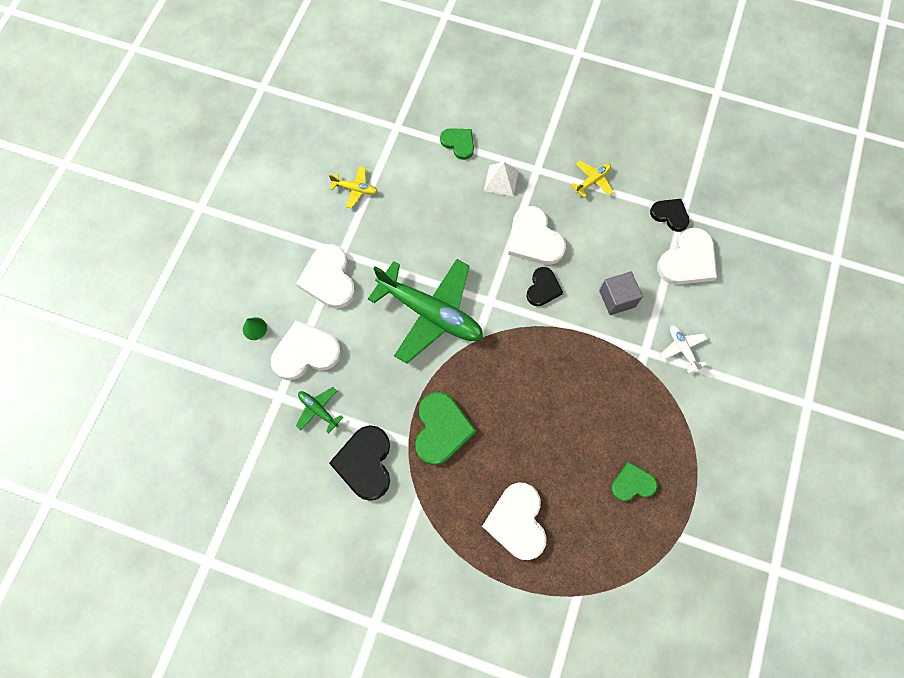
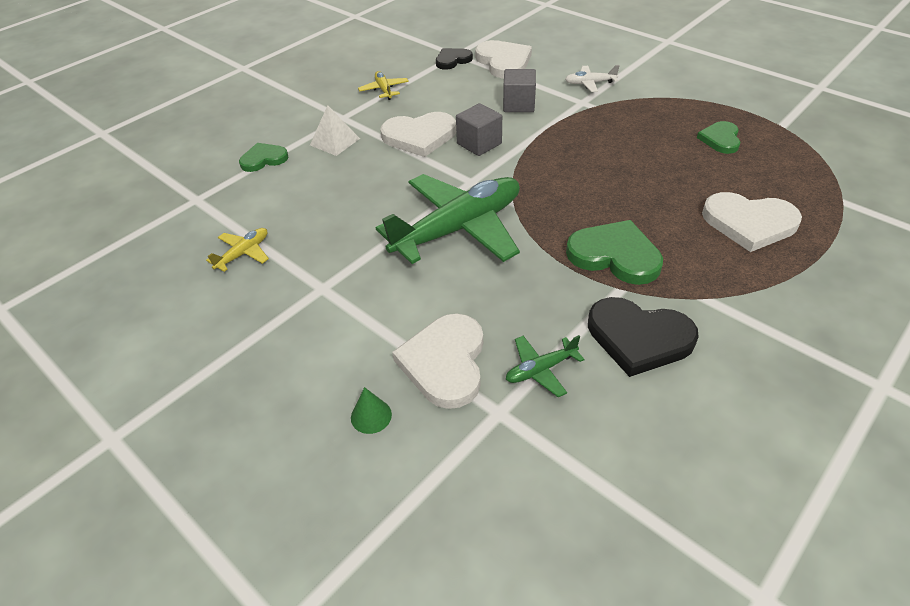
camera: 65 degrees left, 25 degrees down
white heart [296,244,355,308] -> none
black heart [527,267,563,306] -> grey cube [456,103,502,156]

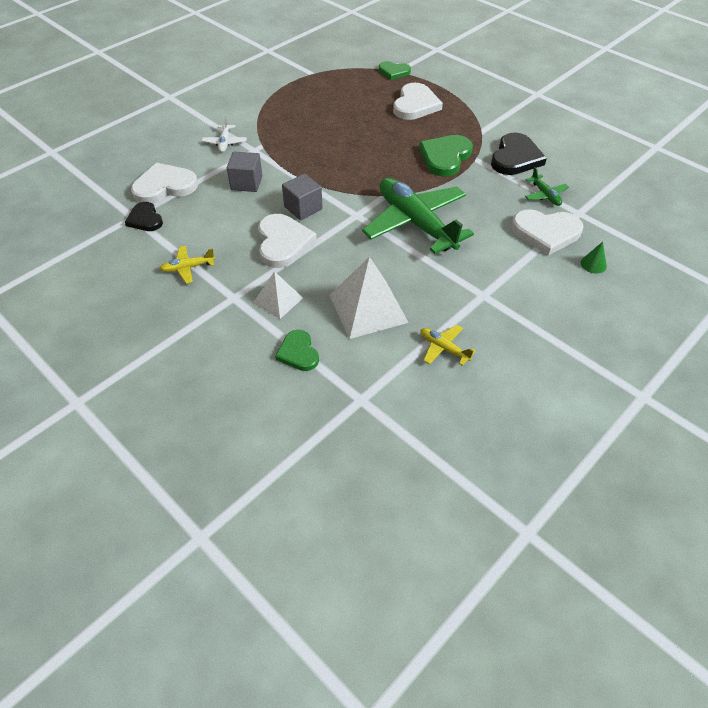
camera: 90 degrees left, 5 degrees up
green heart [697,121,741,154] -> green heart moved to [379,61,411,80]
none -> white pyramid [329,257,409,339]

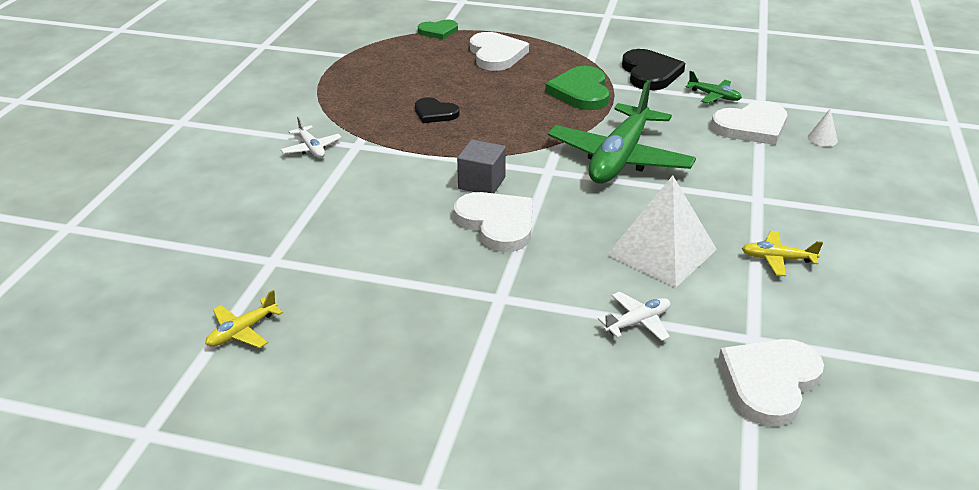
camera: 30 degrees left, 15 degrees down
black heart [125,202,163,231] -> black heart moved to [415,97,460,123]
white heart [131,162,198,204] -> white heart moved to [719,339,824,427]
yellow plane [160,246,215,284] -> yellow plane moved to [206,290,283,348]
grey cube [227,151,262,192] -> none
white pyramid [253,271,303,319] -> none
green heart [275,330,319,371] -> white plane [598,292,670,341]
green plane [362,178,474,254] -> green plane turned 90 degrees counterclockwise [548,80,696,184]
green cone [581,242,607,274] -> white cone [808,108,838,147]

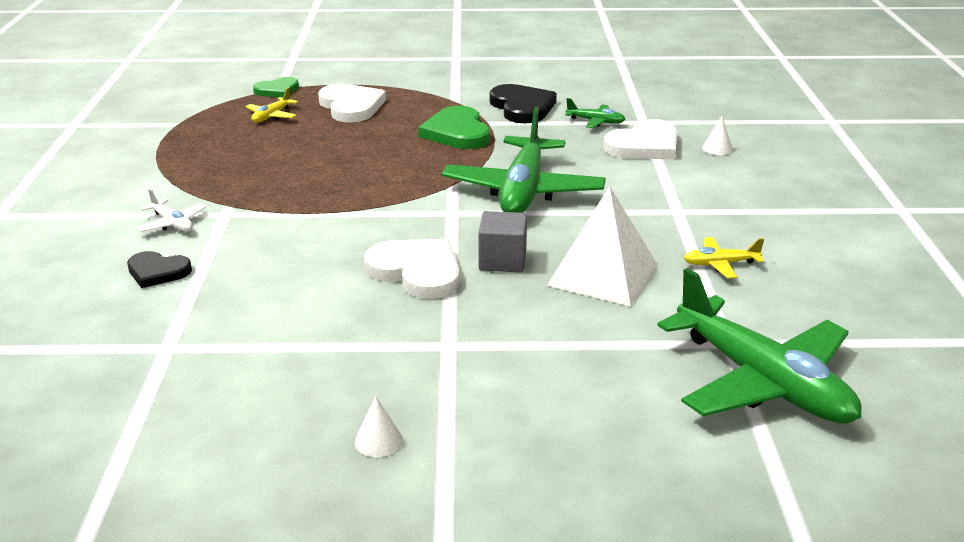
camera: 15 degrees left, 5 degrees down
yellow plane [206,290,283,348] -> yellow plane moved to [245,87,298,123]
black heart [415,97,460,123] -> black heart moved to [127,251,192,288]
grey cube [457,140,506,193] -> grey cube moved to [479,211,527,273]
white plane [598,292,670,341] -> none
white heart [719,339,824,427] -> green plane [657,268,862,424]
none -> white cone [355,396,403,457]

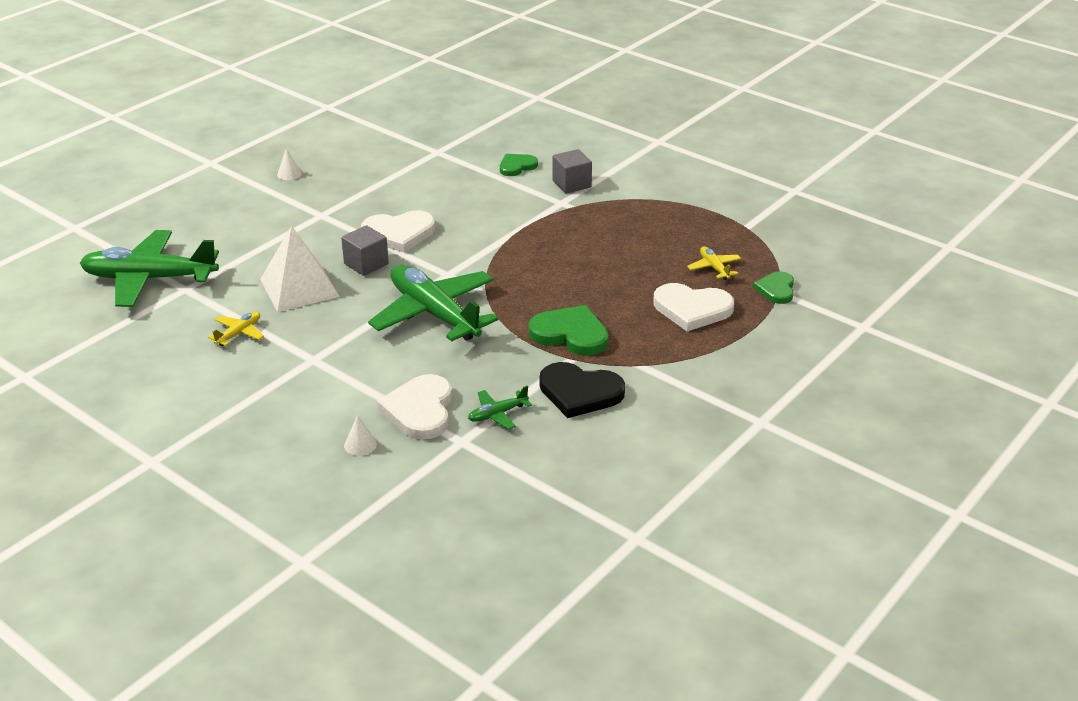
camera: 130 degrees right, 5 degrees up
black heart [127,251,192,288] -> green heart [500,154,538,176]
white plane [137,189,206,232] -> grey cube [552,149,592,193]

